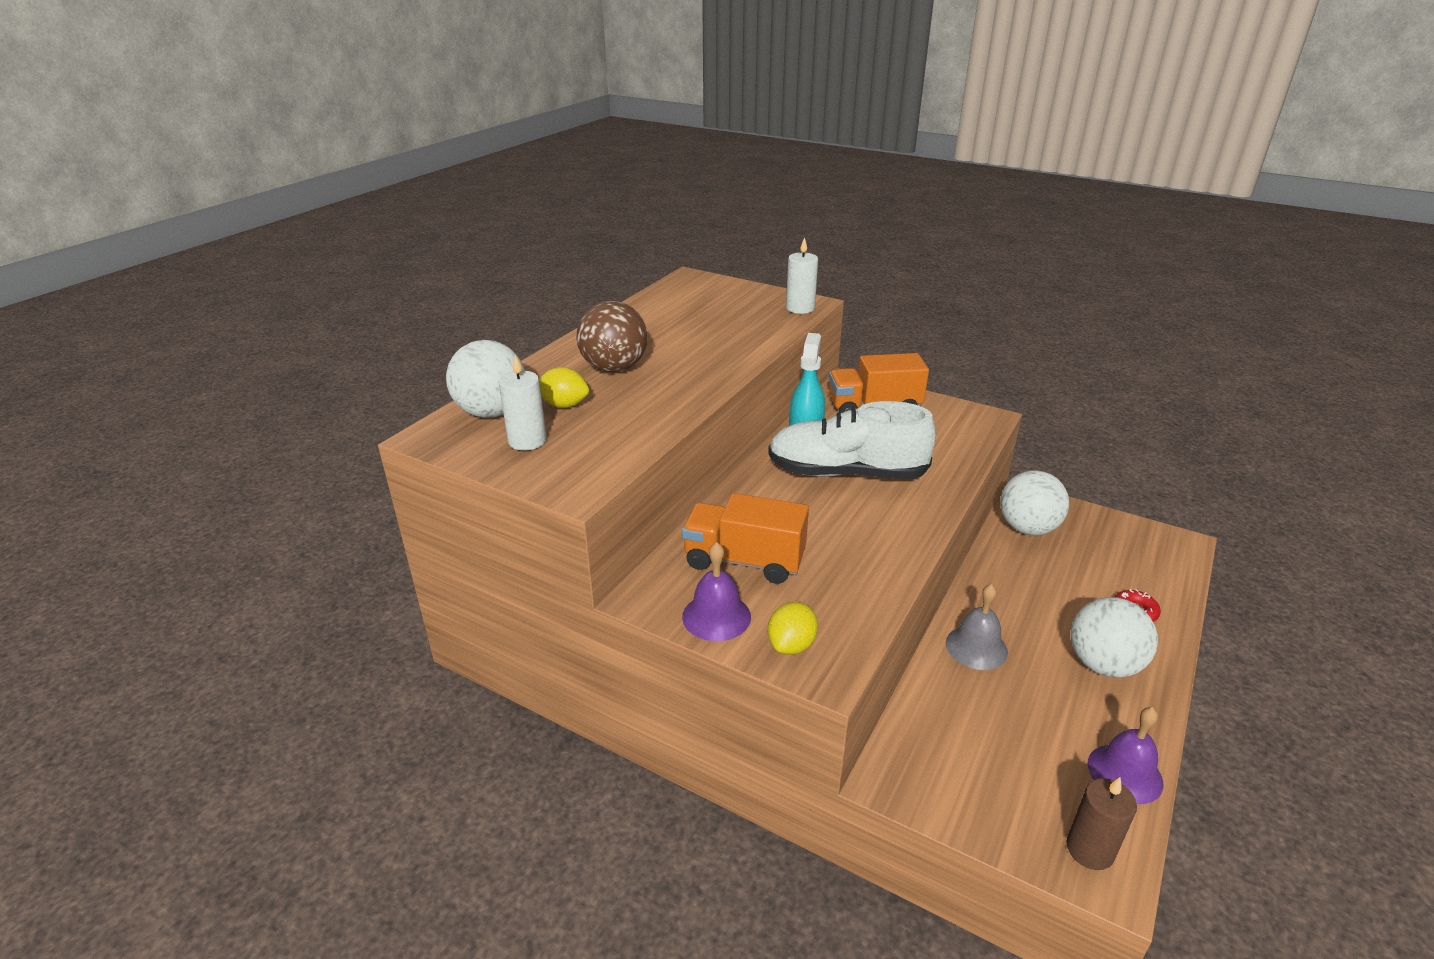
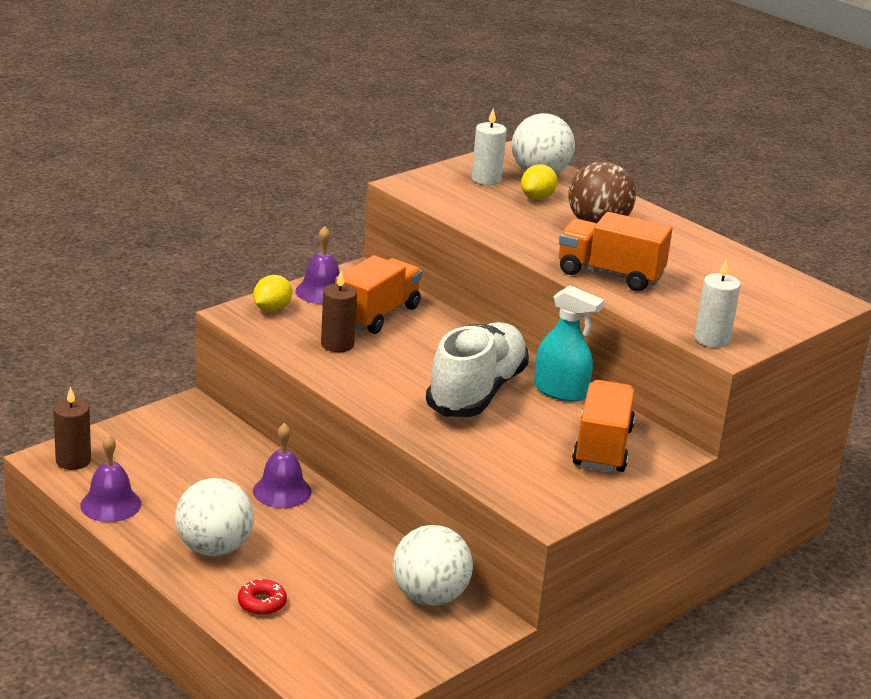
camera: 105 degrees right, 5 degrees down
yellow lemon [768,602,818,655] -> yellow lemon turned 75 degrees clockwise [253,275,292,312]
grey bell [946,584,1008,670] -> purple bell [253,423,312,508]
none -> brown candle [321,271,357,352]
none -> orange truck [559,212,672,291]

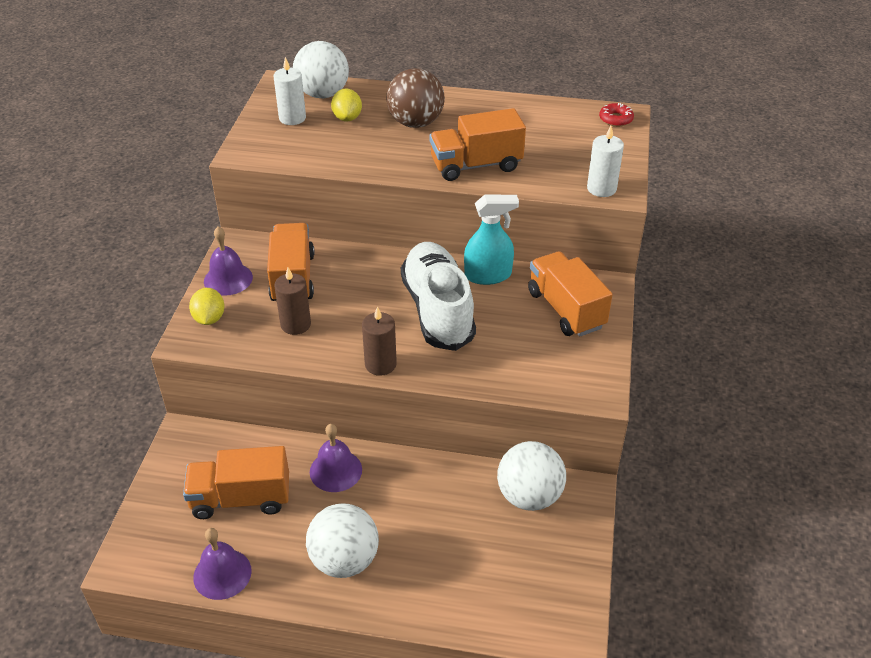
camera: 35 degrees left, 15 degrees up
brown candle [53,387,91,470] -> brown candle moved to [362,306,397,376]
red donut [238,579,287,615] -> red donut moved to [599,103,634,127]
none -> orange truck [183,446,289,519]

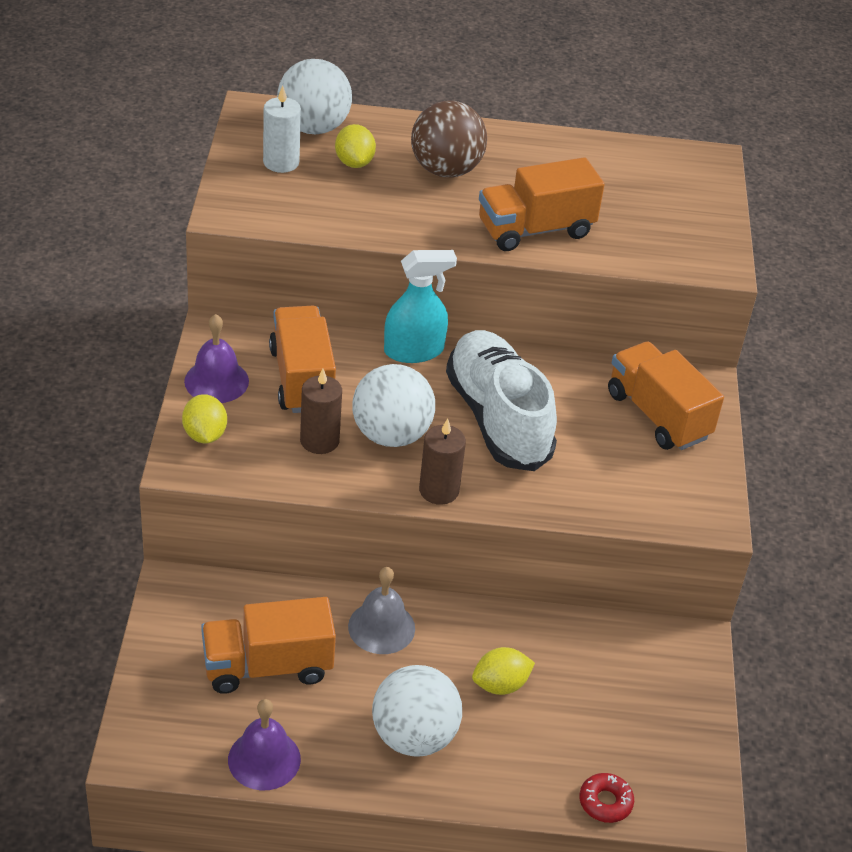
camera: 10 degrees left, 0 degrees up
purple bell [310,424,362,492] -> grey bell [348,567,415,654]
turquoise spray bottle [464,195,519,285] -> turquoise spray bottle moved to [384,250,457,363]
white ball [497,441,566,511] -> white ball moved to [352,364,435,447]
white candle [587,126,624,197] -> none
red donut [599,103,634,127] -> red donut moved to [579,773,634,823]
none -> yellow lemon [472,647,535,695]

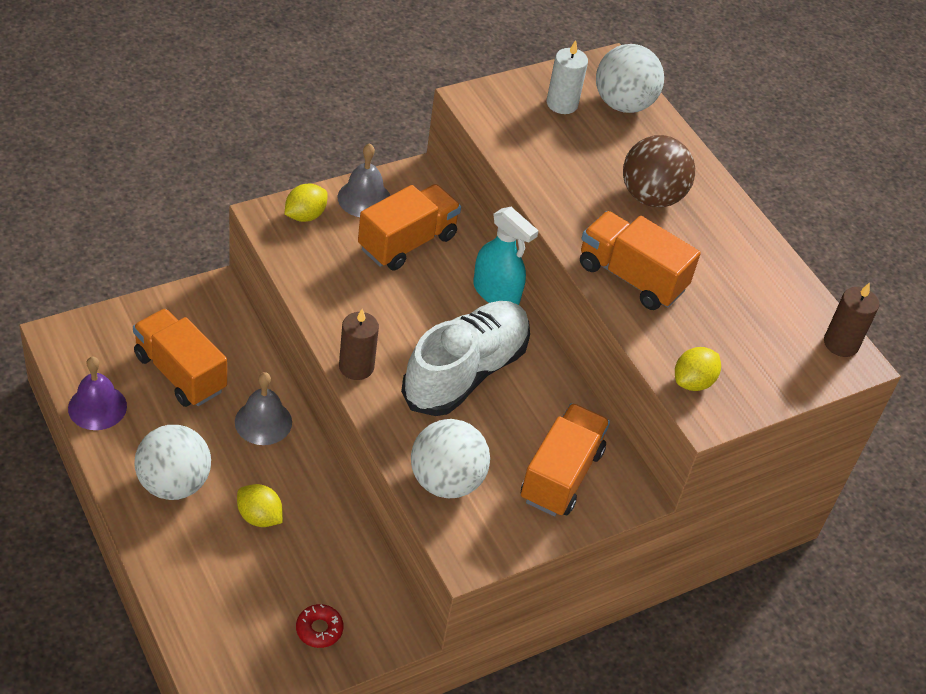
camera: 55 degrees right, 5 degrees up
purple bell [184,314,249,403] -> grey bell [338,143,390,217]
brown candle [300,369,342,454] -> brown candle moved to [824,282,879,357]
yellow lemon [335,124,376,168] -> yellow lemon moved to [675,347,721,391]
white ball [352,364,435,447] -> white ball moved to [411,419,490,498]
red donut [579,773,634,823] -> red donut moved to [296,604,344,648]

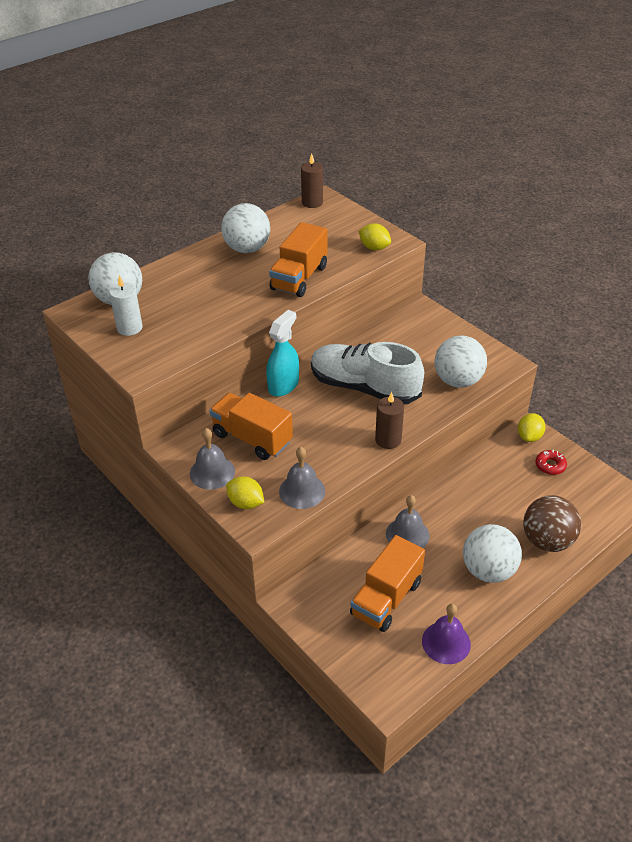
camera: 95 degrees left, 5 degrees down
yellow lemon [237,484,283,527] -> yellow lemon moved to [518,413,546,442]
orange truck [521,403,610,516] -> none
brown ball [623,135,695,207] -> brown ball moved to [523,495,581,552]
none -> white ball [221,203,270,253]
none -> grey bell [279,447,325,509]

